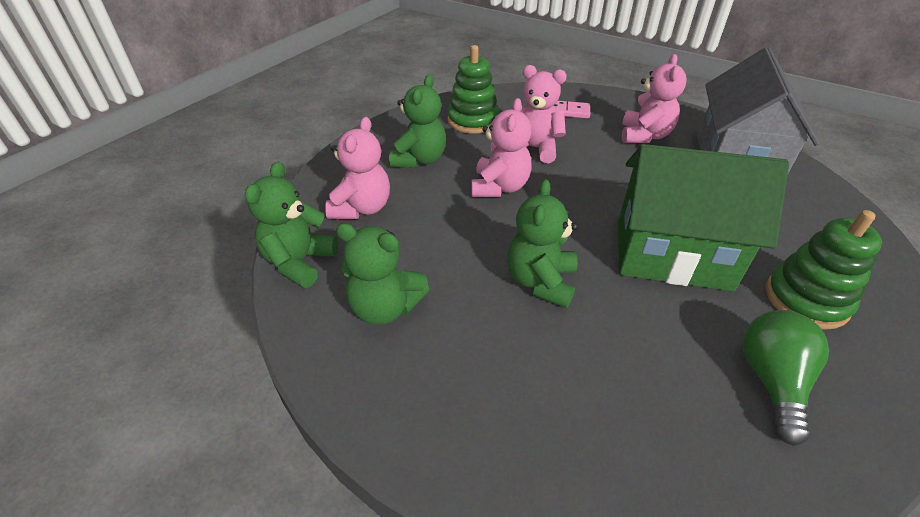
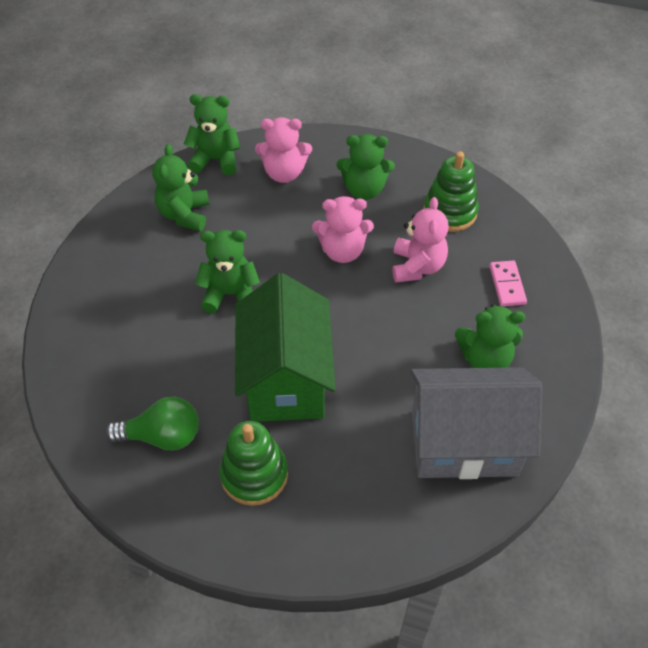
camera: 75 degrees right, 10 degrees up
pink teddy bear [622,54,687,143] -> green teddy bear [455,304,525,368]

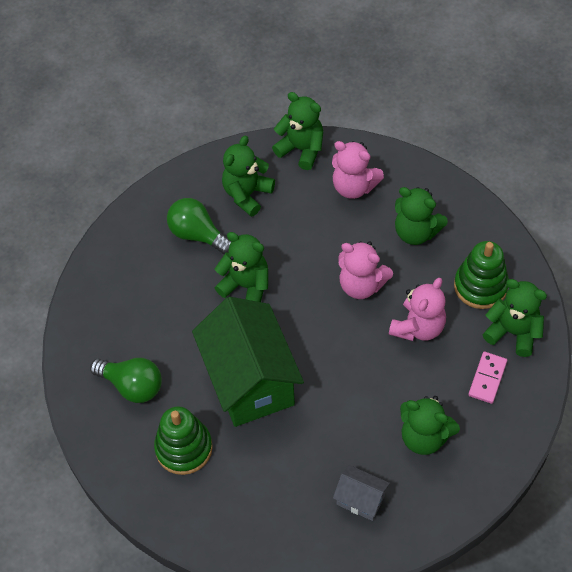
camera: 30 degrees right, 5 degrees up
green house [235,273,336,422] -> green house turned 45 degrees counterclockwise [192,297,304,427]
grey house [410,367,542,479] -> grey house [333,465,390,521], size x0.45
none -> green light bulb [167,198,231,254]
none -> green teddy bear [483,279,547,357]

